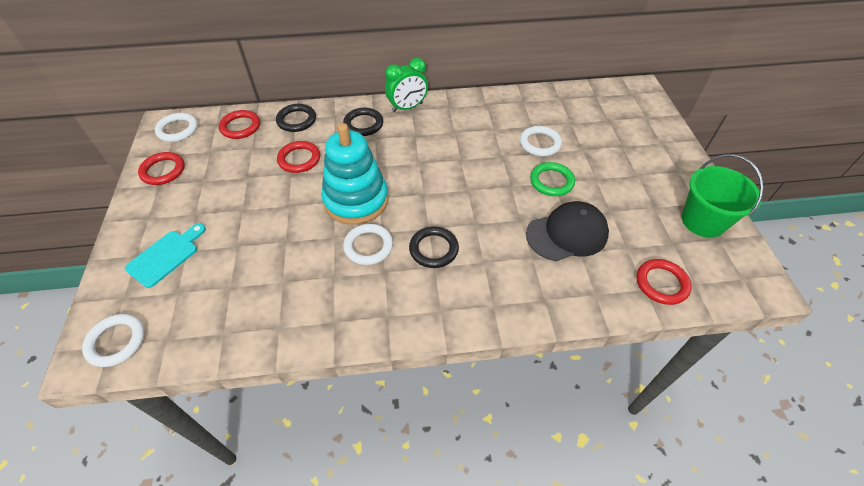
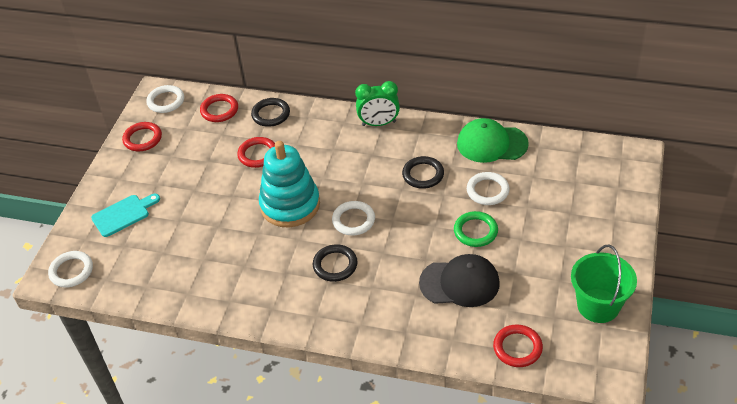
camera: 25 degrees right, 5 degrees down
black ring [343,108,383,136] -> black ring moved to [402,156,444,189]
white ring [343,224,393,265] -> white ring moved to [332,201,375,235]
none -> green cap [457,118,529,163]

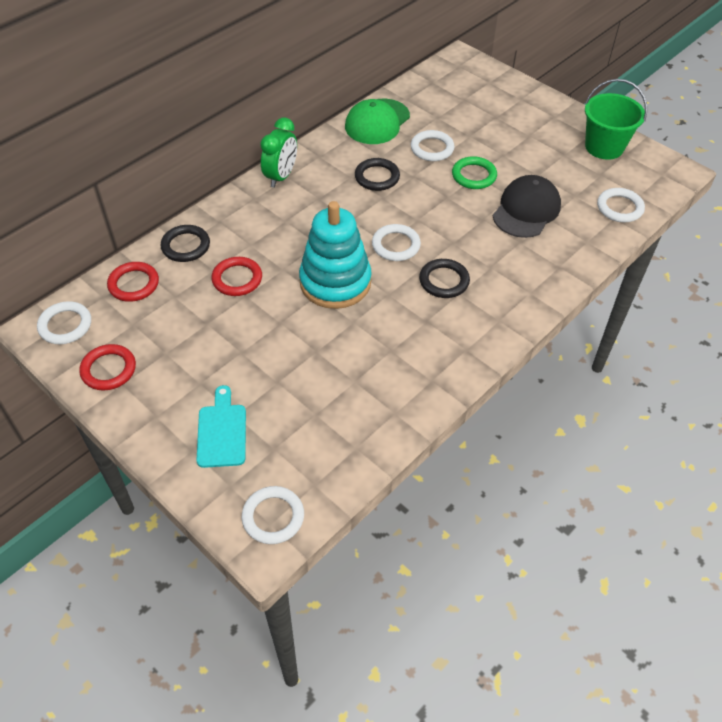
camera: 65 degrees left, 5 degrees up
red ring [493,324,543,367] -> white ring [597,188,645,222]

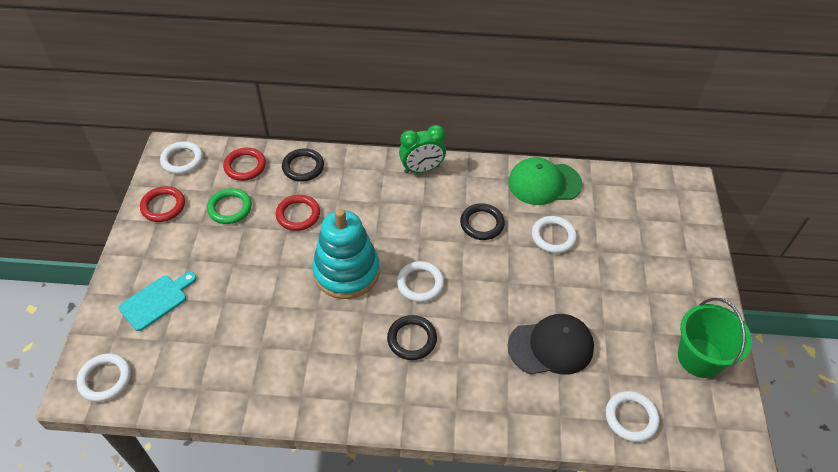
camera: 50 degrees right, 0 degrees up
green ring [452,156,497,189] -> green ring moved to [207,188,252,224]

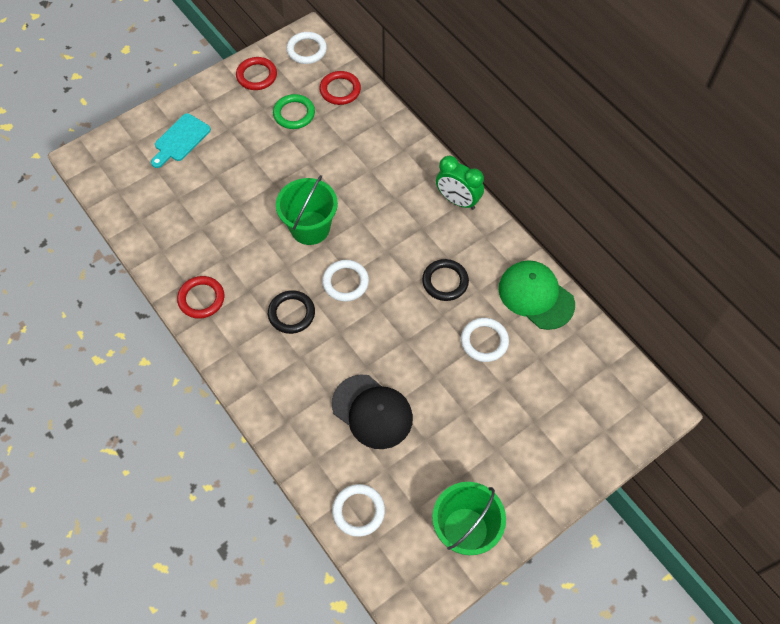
camera: 50 degrees right, 10 degrees up
white ring [77,353,131,402] -> none
turquoise cutting board [119,272,197,331] -> turquoise cutting board turned 120 degrees clockwise [151,113,211,168]
red ring [276,195,320,231] -> red ring moved to [177,276,224,319]
black ring [282,148,324,182] -> none
turquoise stacking toy [312,208,380,299] -> green bucket [276,175,338,245]

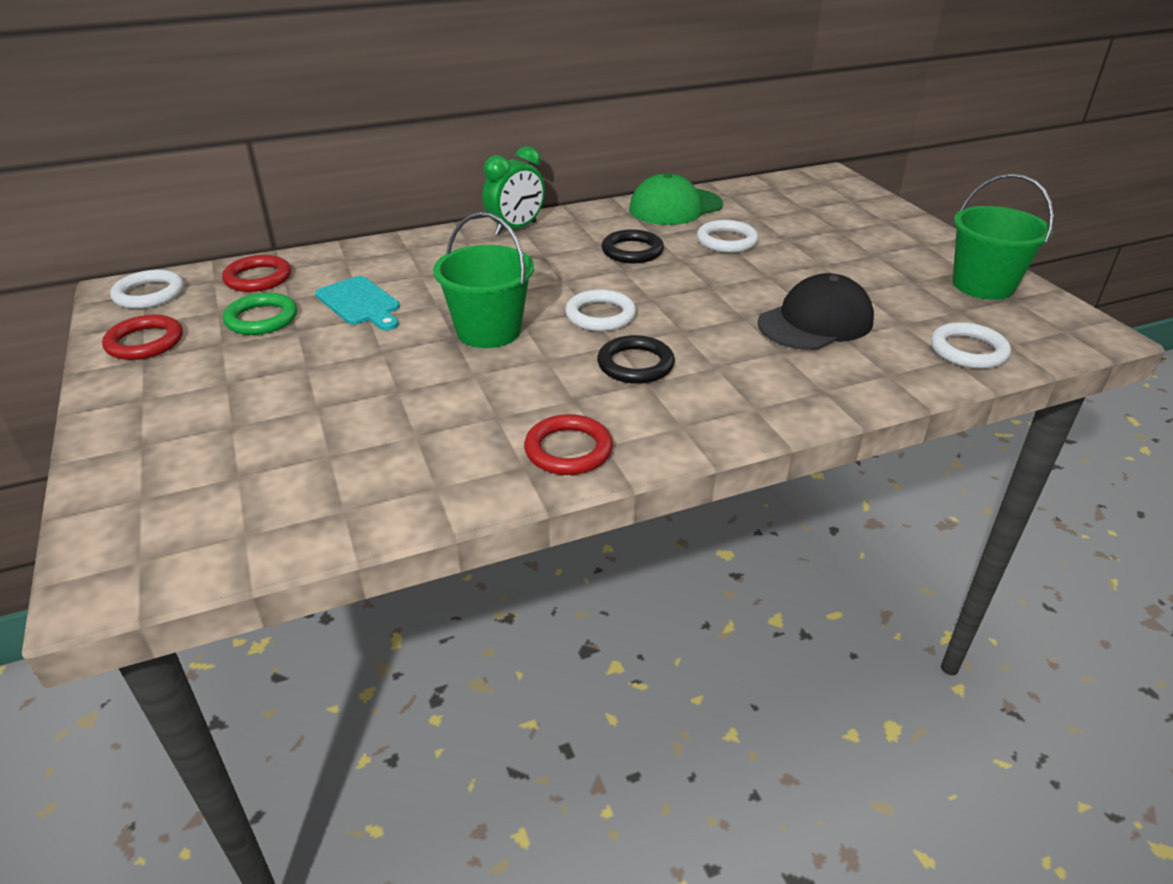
camera: 75 degrees left, 25 degrees down
turquoise cutting board [151,113,211,168] -> turquoise cutting board moved to [315,276,400,330]

